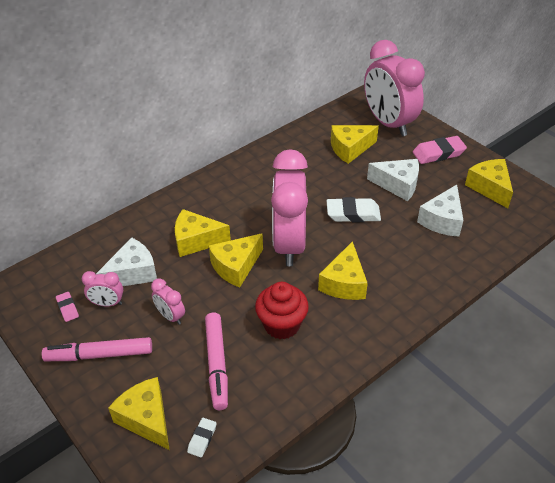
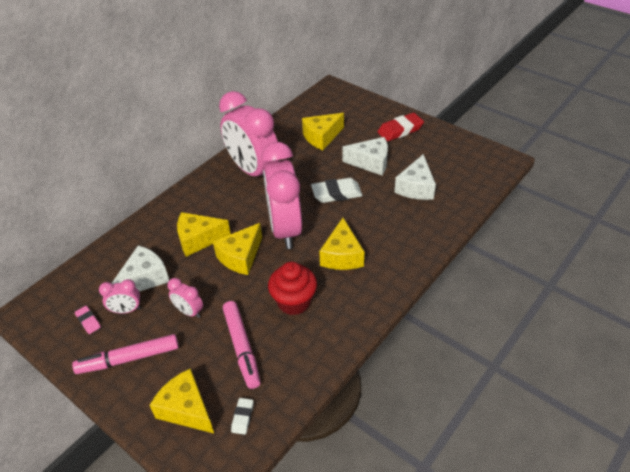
camera: 10 degrees left, 0 degrees up
pink clock [364,40,425,136] -> pink clock moved to [219,91,279,177]
pink eraser [413,136,467,164] -> red eraser [377,113,424,142]
yellow cheese [465,159,513,208] -> none

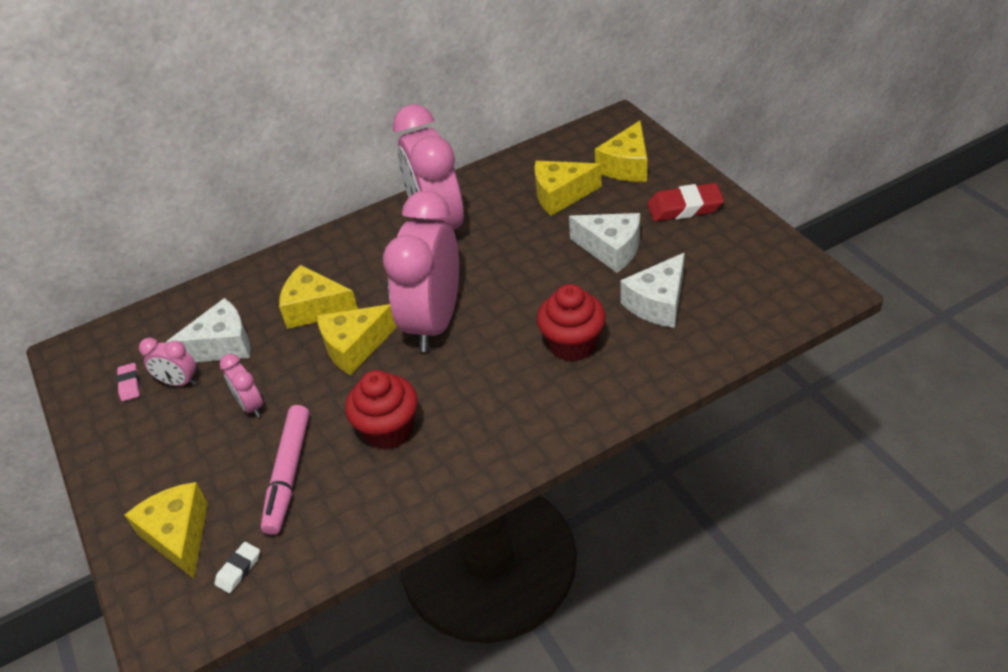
camera: 25 degrees right, 0 degrees up
pink marker [72,334,179,374] -> none
white eraser [311,178,363,203] -> none
yellow cheese [319,218,364,270] -> yellow cheese moved to [595,121,647,182]
none -> red cupcake [537,284,606,362]

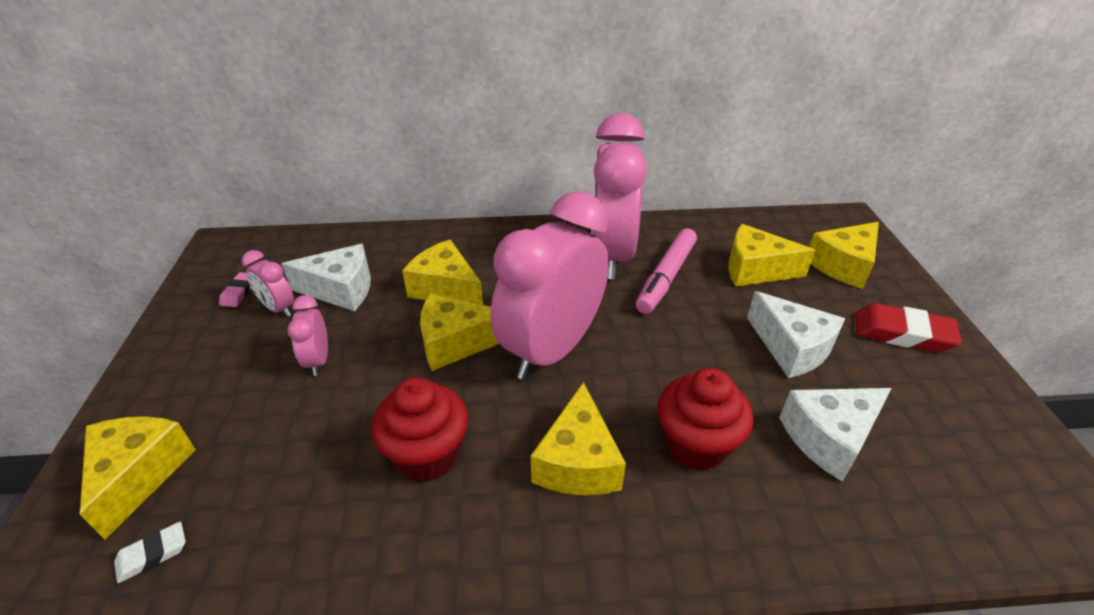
camera: 20 degrees right, 5 degrees down
pink marker [261,405,309,535] -> pink marker moved to [636,228,697,314]
none -> yellow cheese [531,382,626,496]

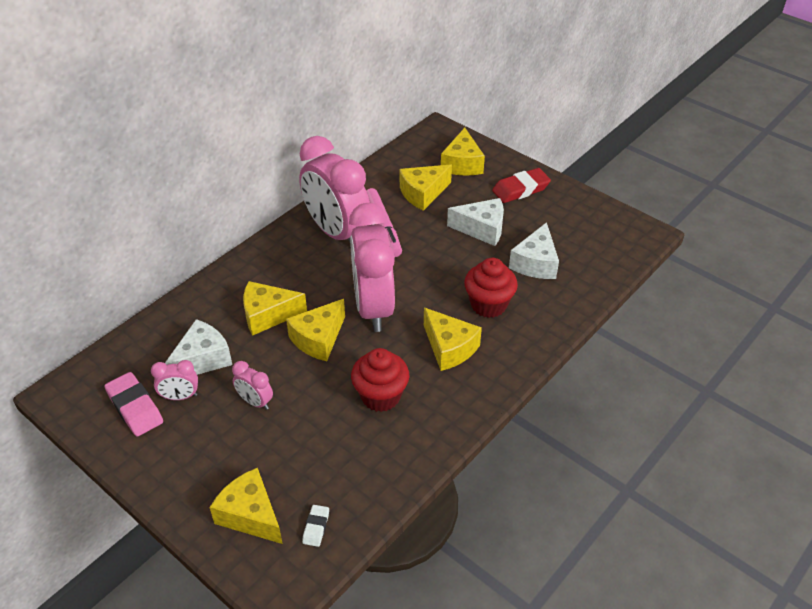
camera: 45 degrees left, 5 degrees up
pink eraser [219,272,252,307] -> pink eraser [105,372,163,436], size x1.89

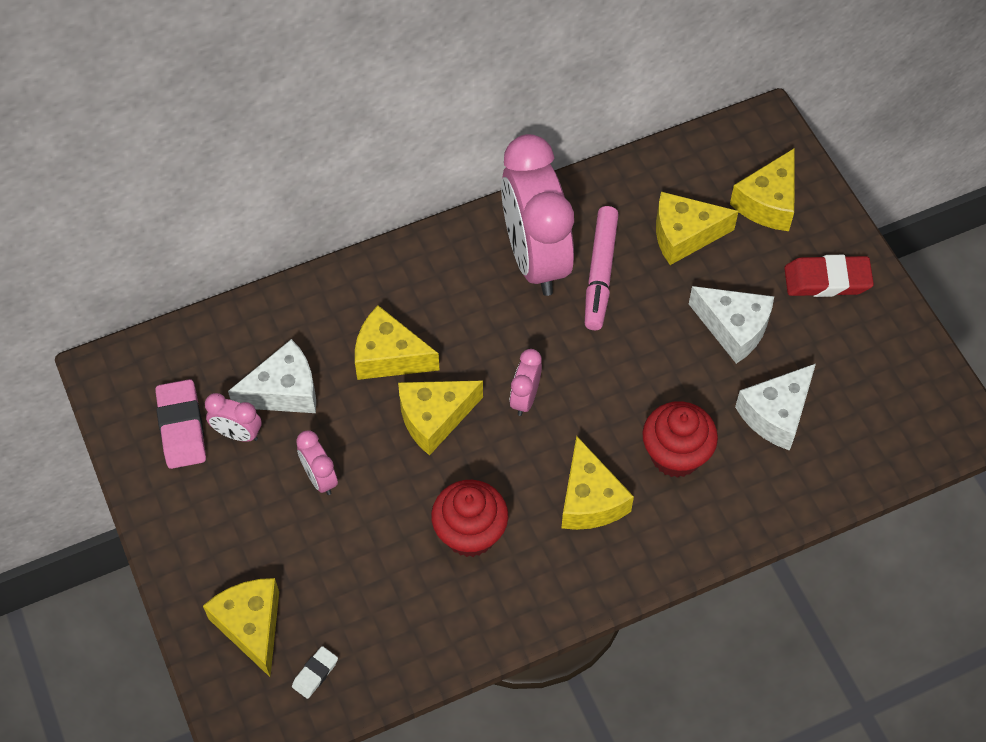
camera: 25 degrees right, 15 degrees up
pink clock [349,203,395,332] -> pink clock [509,349,542,416], size x0.43

